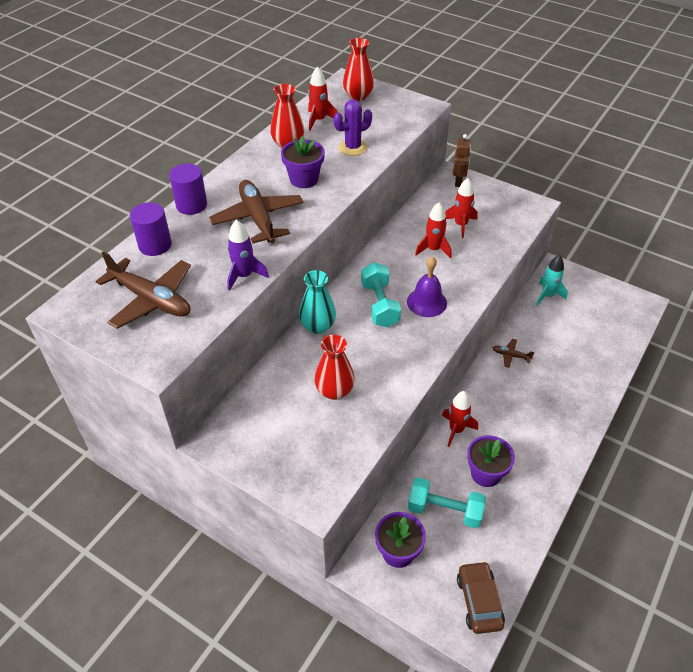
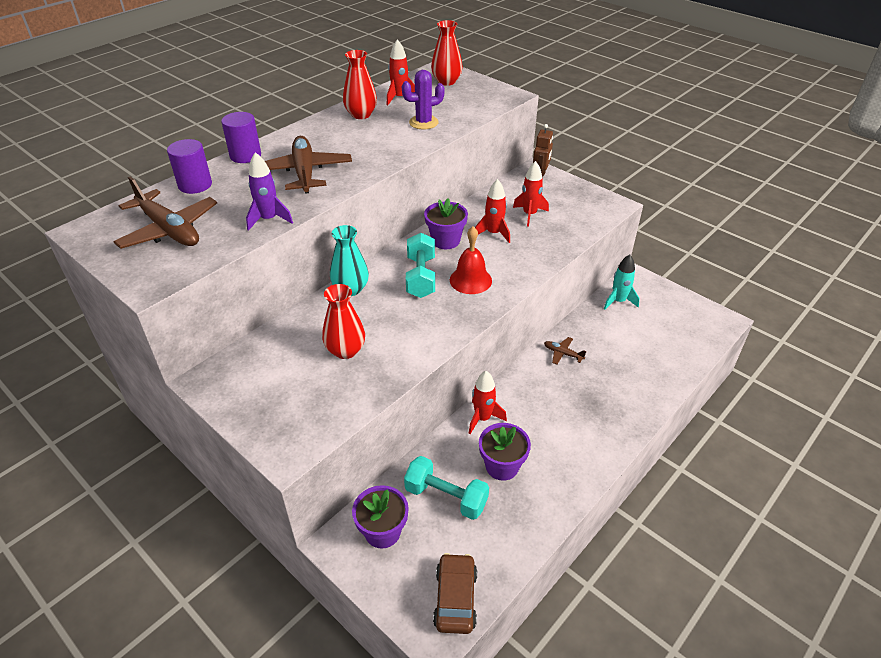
camera: 10 degrees right, 5 degrees down
purple flower pot [281,136,325,188] -> purple flower pot moved to [424,198,468,249]
purple bell [407,257,447,317] -> red bell [450,227,492,294]

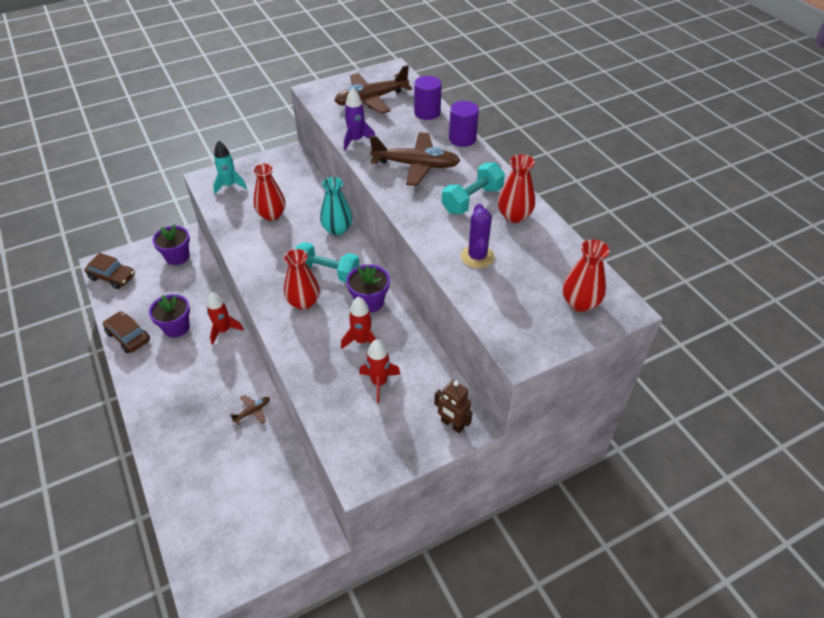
camera: 110 degrees right, 5 degrees up
red rocket [387,39,415,106] -> none
turquoise dumbbell [404,456,489,520] -> turquoise dumbbell moved to [441,163,505,214]
red bell [450,227,492,294] -> red vase [284,249,320,310]
turquoise rocket [604,254,639,309] -> turquoise rocket moved to [213,140,247,194]
none -> brown car [103,311,150,354]

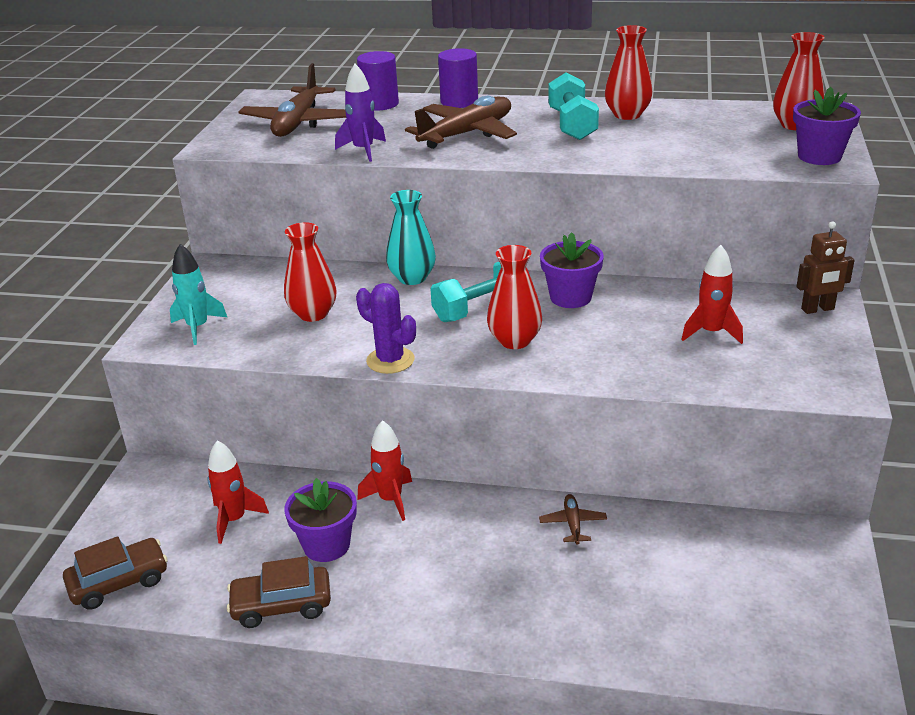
camera: 50 degrees left, 15 degrees down
purple flower pot [152,224,190,265] -> purple flower pot moved to [793,87,861,165]
red rocket [341,297,376,349] -> red rocket moved to [207,440,269,544]
purple cactus [461,203,494,268] -> purple cactus moved to [356,283,416,374]

